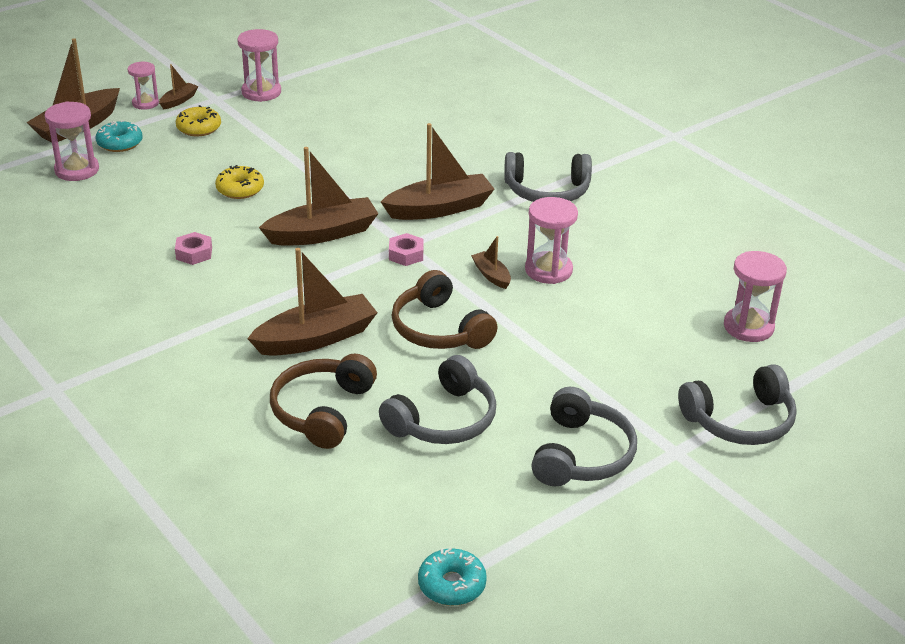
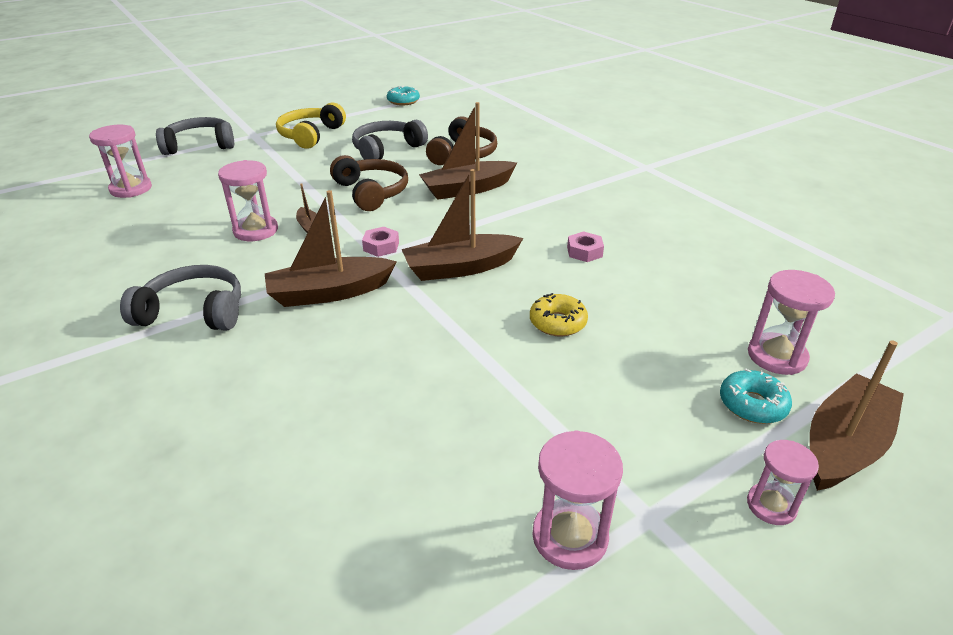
camera: 175 degrees left, 0 degrees up
brown boat [159,64,199,109] -> none
yellow donut [176,105,221,136] -> none
grey headphones [531,387,637,486] -> yellow headphones [276,103,346,149]

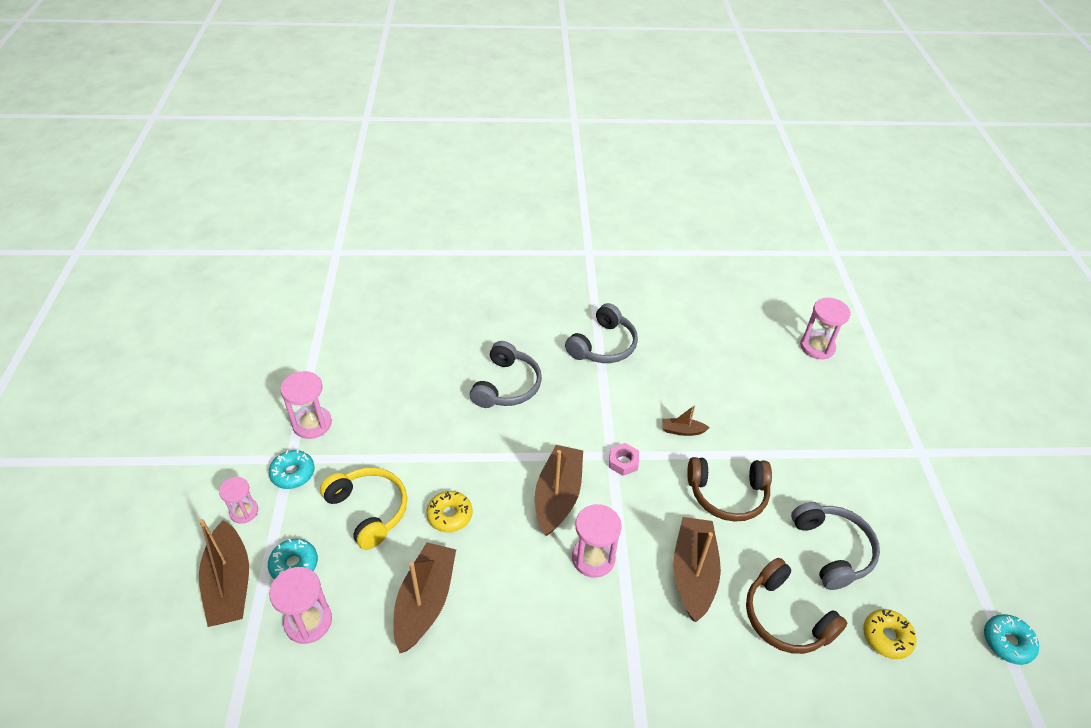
camera: 120 degrees right, 10 degrees up
grey headphones [156,117,234,155] -> grey headphones moved to [470,341,542,408]
pink hourglass [218,160,278,241] -> pink hourglass moved to [572,504,622,578]
brown boat [265,190,397,307] -> brown boat moved to [393,542,456,653]
yellow headphones [276,103,346,149] -> yellow headphones moved to [320,467,407,550]
pink nut [567,231,604,262] -> none
none -> turquoise donut [269,450,314,489]
none -> yellow donut [863,609,917,659]

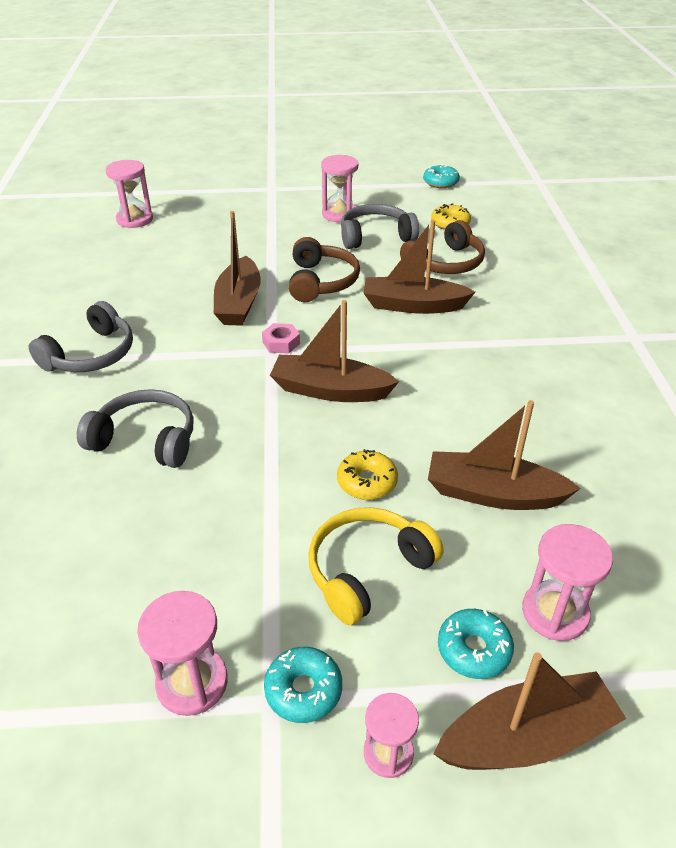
camera: 90 degrees left, 5 degrees down
grey headphones [565,303,638,363] -> grey headphones turned 90 degrees clockwise [29,301,133,372]
pink hourglass [572,504,622,578] -> pink hourglass moved to [321,155,358,222]
brown boat [663,405,710,436] -> brown boat [214,211,261,326], size x2.08

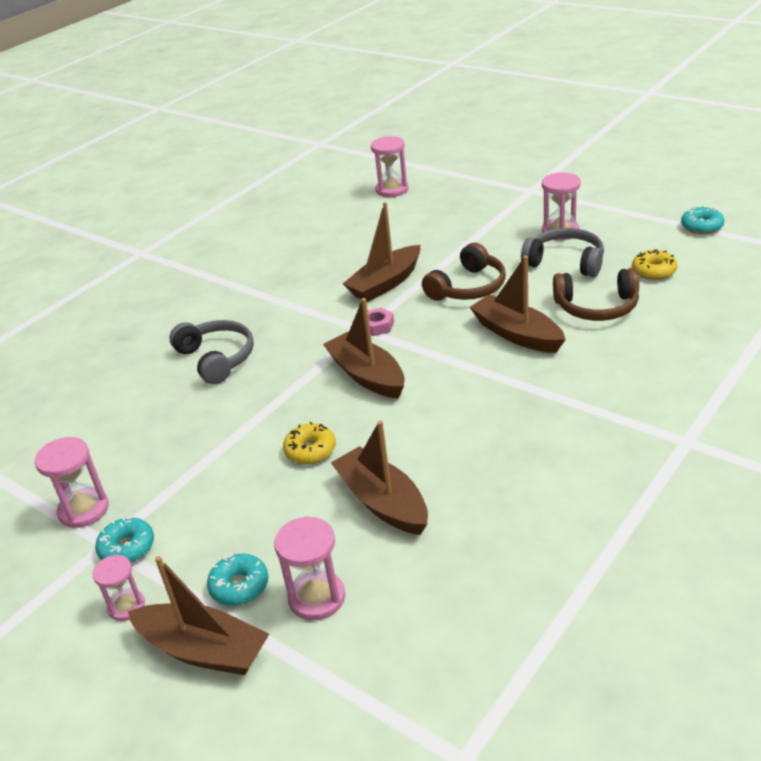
camera: 45 degrees right, 5 degrees down
grey headphones [29,301,133,372] -> none
yellow headphones [309,507,444,625] -> none

